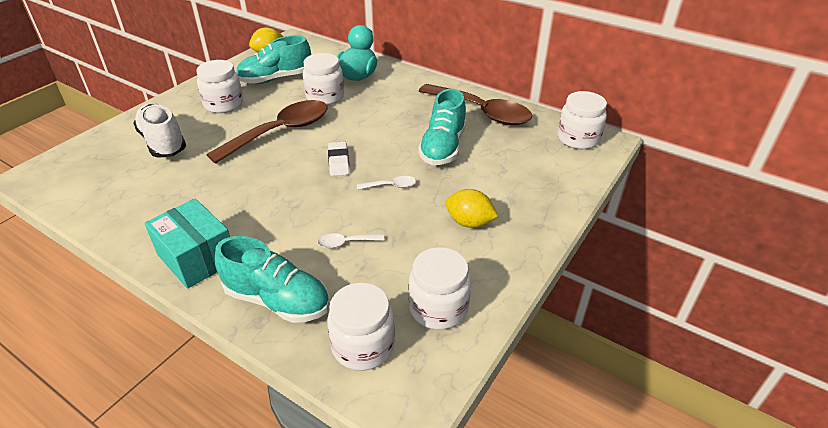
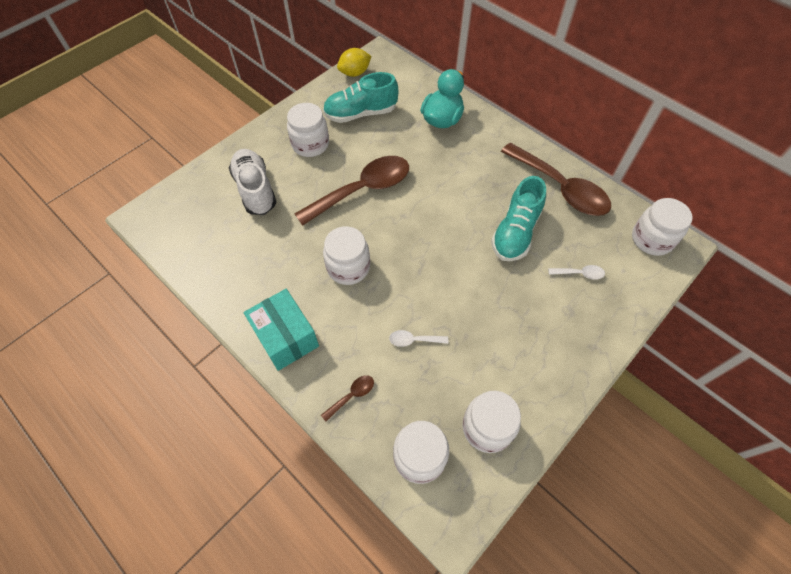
camera: 10 degrees right, 20 degrees up
turquoise shoe [215,236,330,323] -> brown spoon [321,375,374,421]
white jar [303,53,344,105] -> white jar moved to [323,226,370,285]
white eraser [328,142,349,176] -> none
white spoon [357,176,416,190] -> white spoon moved to [548,265,605,280]
yellow lemon [445,189,498,228] -> none

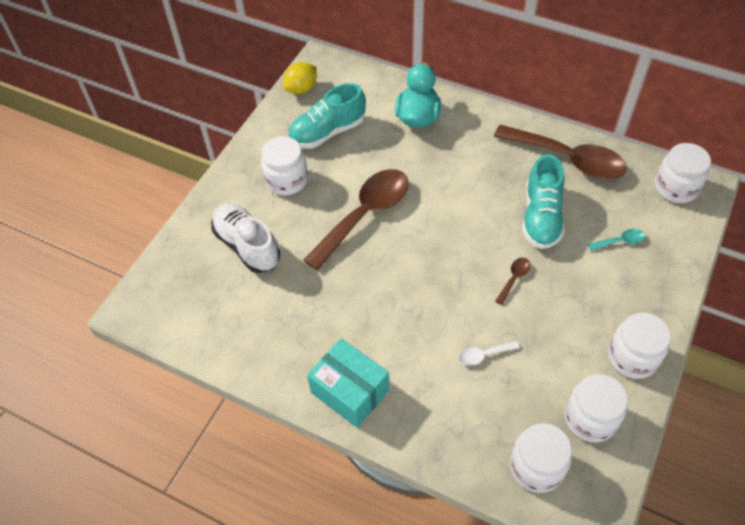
camera: 15 degrees left, 5 degrees down
brown spoon [321,375,374,421] -> brown spoon moved to [495,257,531,305]
white jar [323,226,370,285] -> white jar moved to [608,312,671,379]
white spoon [548,265,605,280] -> turquoise spoon [588,229,645,251]

